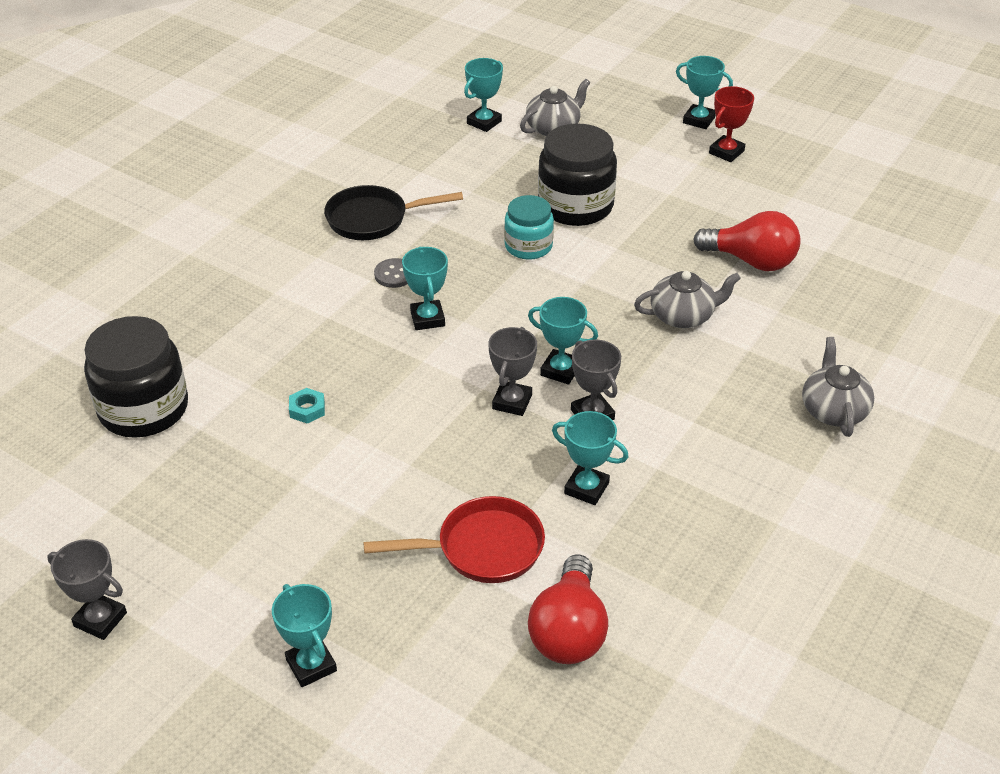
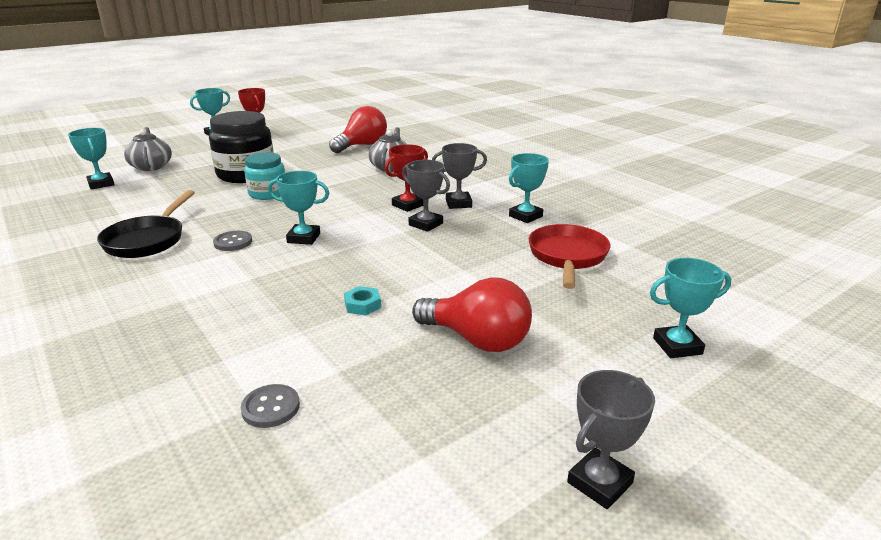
camera: 70 degrees left, 15 degrees down
black jar [84,316,188,438] -> grey button [241,384,300,428]
turquoise trophy [528,297,598,385] -> red trophy [385,144,428,212]
red light bulb [528,554,608,664] -> red light bulb moved to [412,277,532,352]
grey teapot [802,337,874,437] -> none

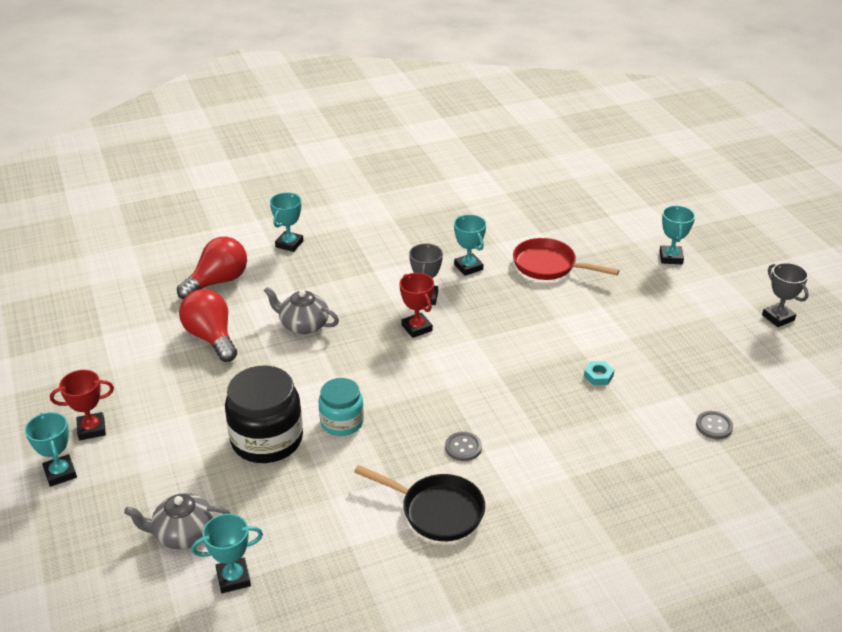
camera: 75 degrees left, 10 degrees up
turquoise trophy [268,171,329,245] -> turquoise trophy moved to [270,192,303,252]
grey trophy [402,160,450,232] -> none
red light bulb [412,277,532,352] -> red light bulb moved to [177,237,247,299]

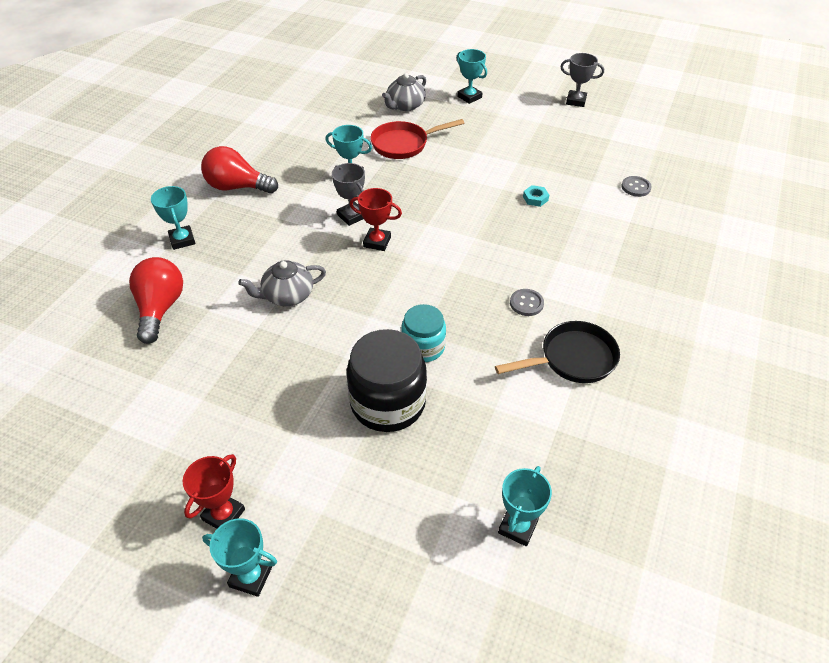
camera: 45 degrees left, 10 degrees up
grey teapot [124,493,230,549] -> grey teapot moved to [382,73,426,111]
red light bulb [179,289,237,362] -> red light bulb moved to [201,146,278,194]

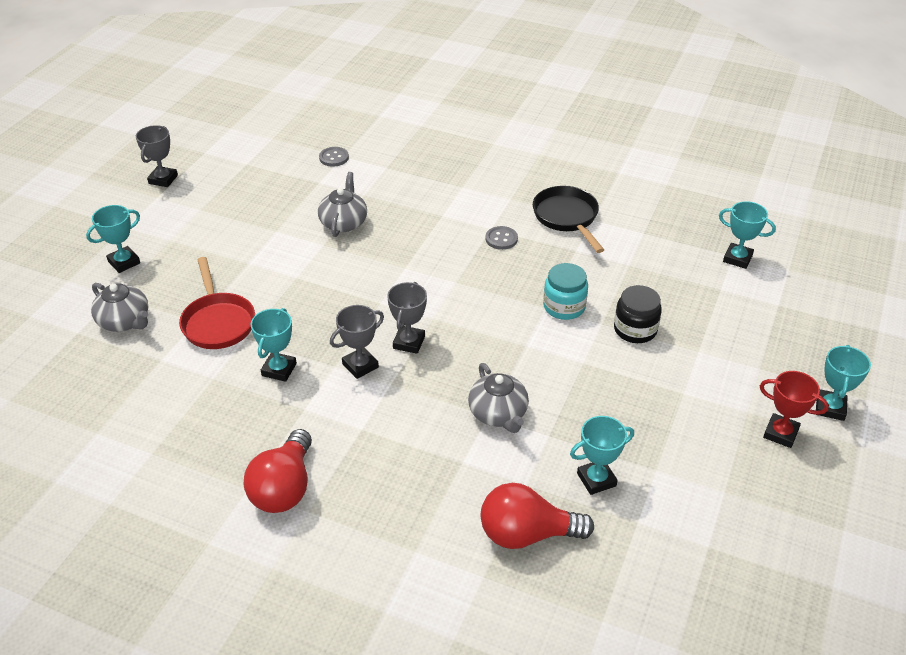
camera: 90 degrees left, 5 degrees down
turquoise trophy [151,186,195,250] -> turquoise trophy moved to [570,416,634,495]
black jar [347,329,427,432] -> black jar [614,285,662,343], size x0.61
red trophy [350,188,402,251] -> grey trophy [387,282,427,354]
turquoise nut [523,185,549,207] -> grey teapot [318,172,367,237]

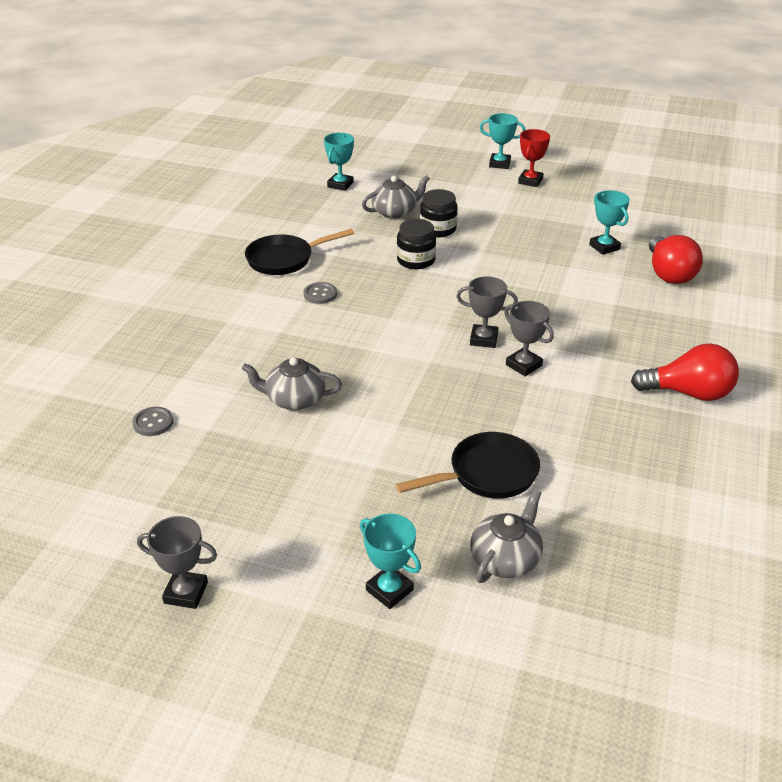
camera: 95 degrees left, 5 degrees down
red pan [179,257,255,349] -> black pan [396,432,540,499]
turquoise trophy [251,308,297,382] -> none
grey teapot [468,363,529,433] -> grey teapot moved to [362,175,430,219]
turquoise jar [543,263,588,320] -> black jar [397,219,436,269]

